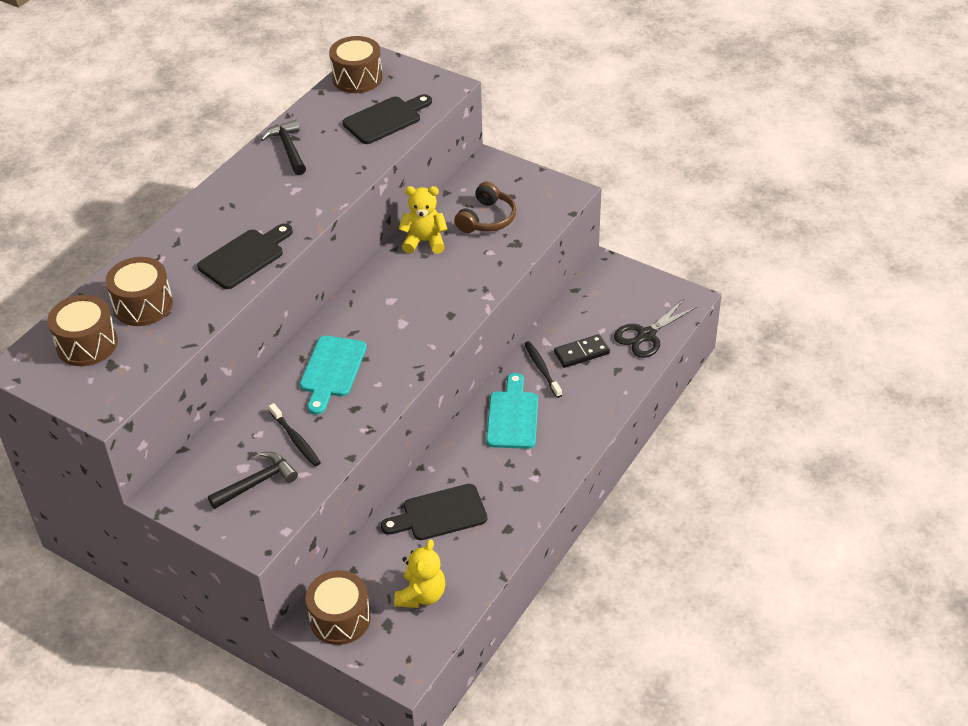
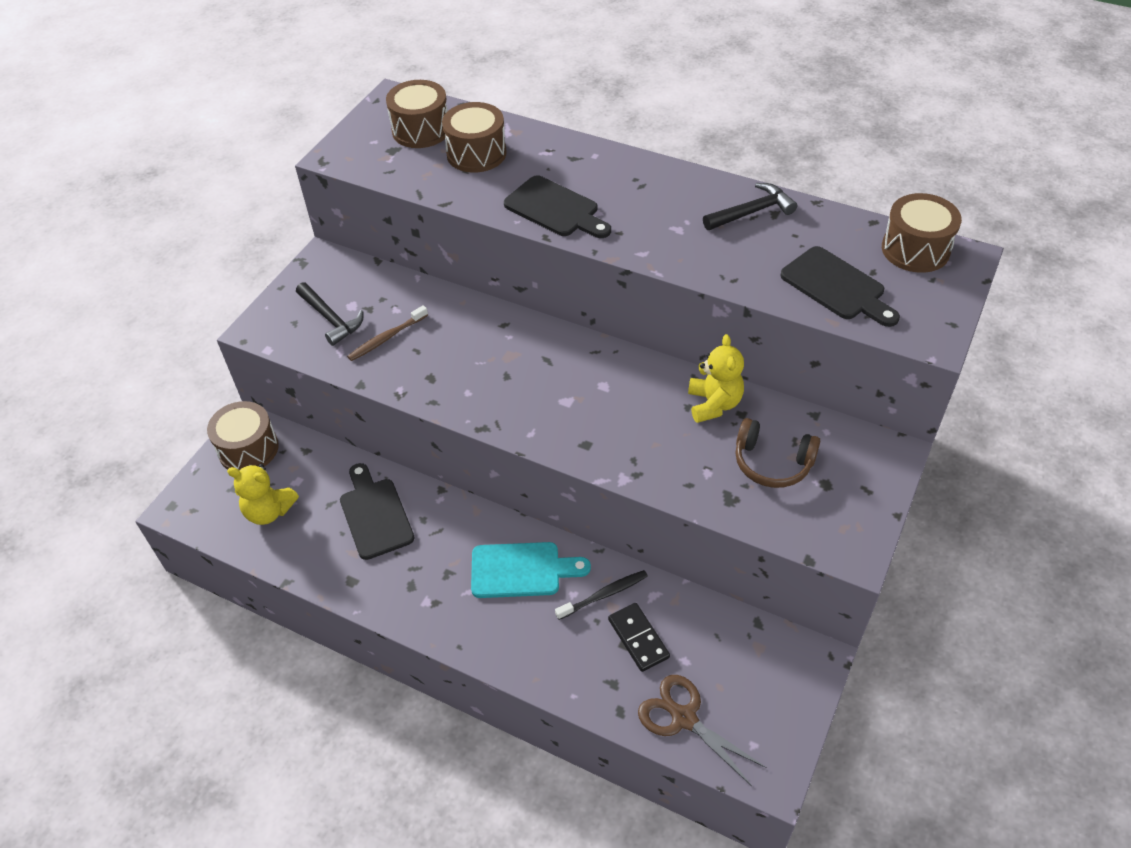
camera: 85 degrees right, 5 degrees up
black toothbrush [269,403,321,467] -> brown toothbrush [347,305,428,361]
turquoise cutting board [300,336,366,415] -> none
black scissors [614,299,697,358] -> brown scissors [638,675,767,786]

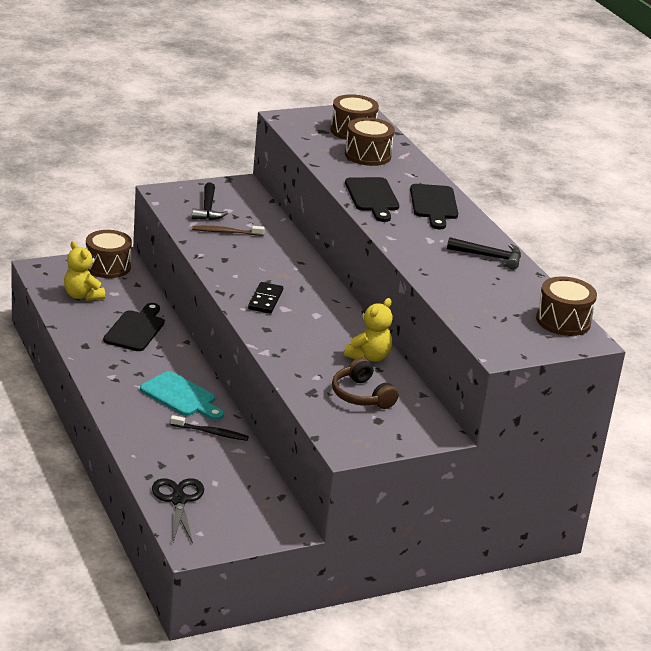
camera: 35 degrees right, 20 degrees down
black domino [608,603,670,672] -> black domino moved to [248,282,283,314]
brown scissors [638,675,767,786] -> black scissors [152,478,204,544]
black cutting board [780,246,900,327] -> black cutting board moved to [410,184,458,229]

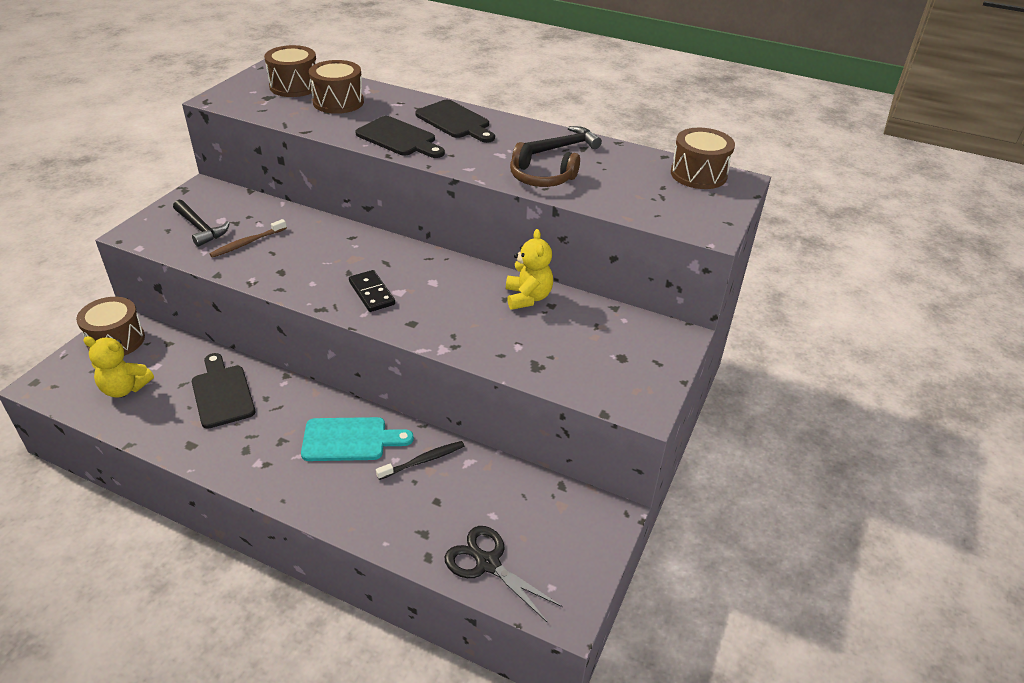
camera: 40 degrees left, 10 degrees up
brown headphones [332,358,398,409] -> brown headphones moved to [510,142,580,187]

